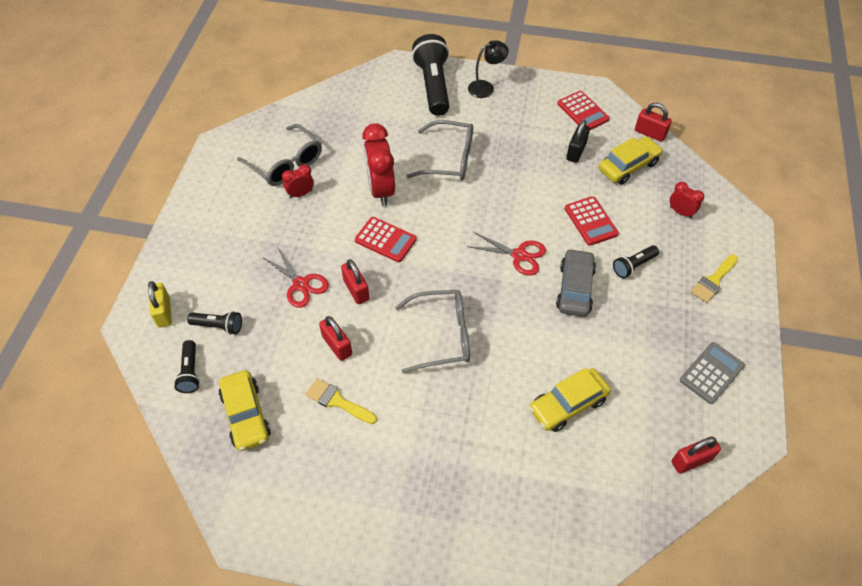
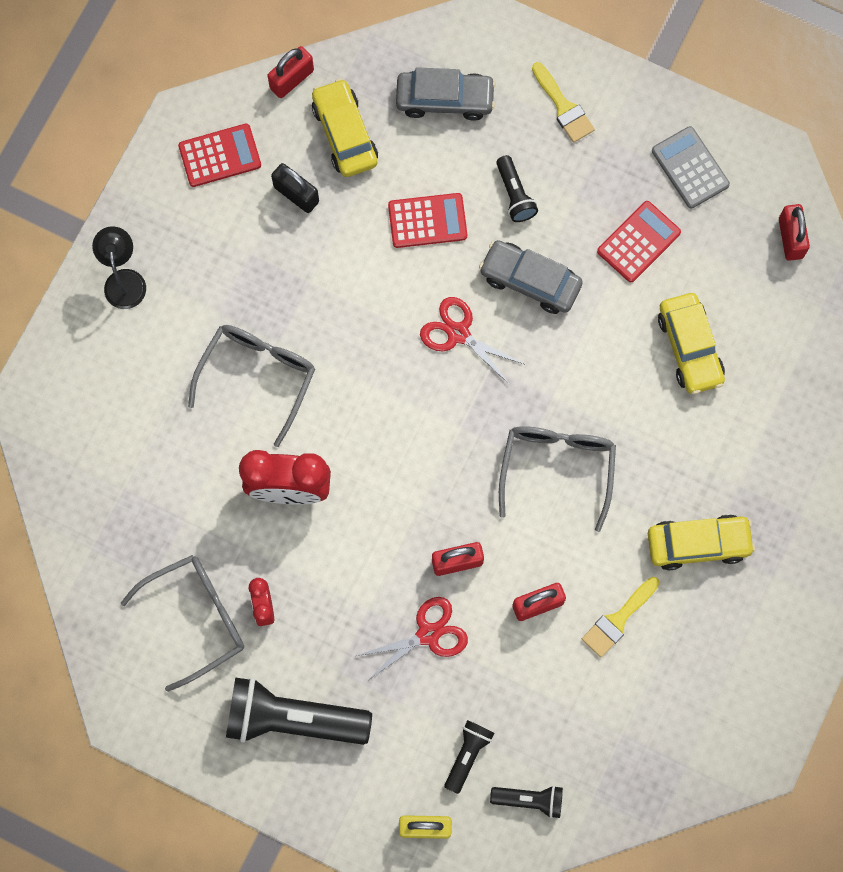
camera: 75 degrees left, 20 degrees up
yellow car [219,370,271,451] -> yellow car moved to [648,514,755,570]
red calculator [355,217,417,262] -> red calculator moved to [597,201,681,282]
black flashlight [412,34,449,116] -> black flashlight moved to [226,677,372,745]
red scissors [467,232,546,276] -> red scissors turned 90 degrees counterclockwise [420,297,526,385]
red clock [670,182,704,218] -> grey car [396,67,496,121]

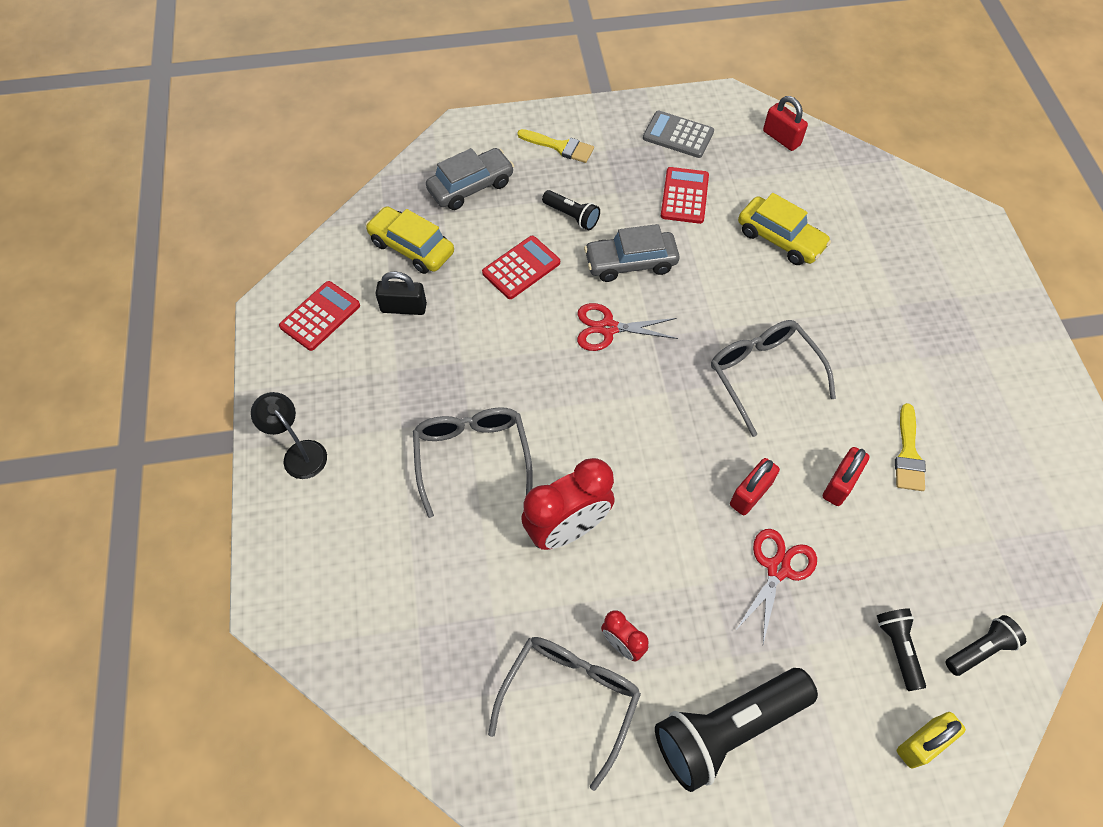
camera: 35 degrees left, 15 degrees down
red padlock [267,46,314,98] -> none
yellow car [648,514,755,570] -> none

